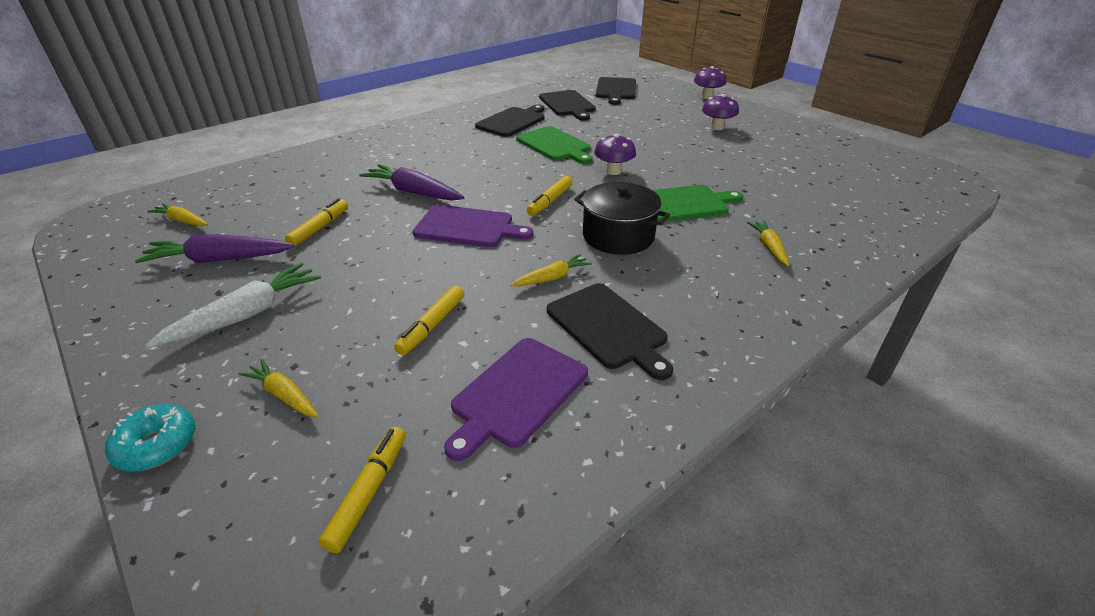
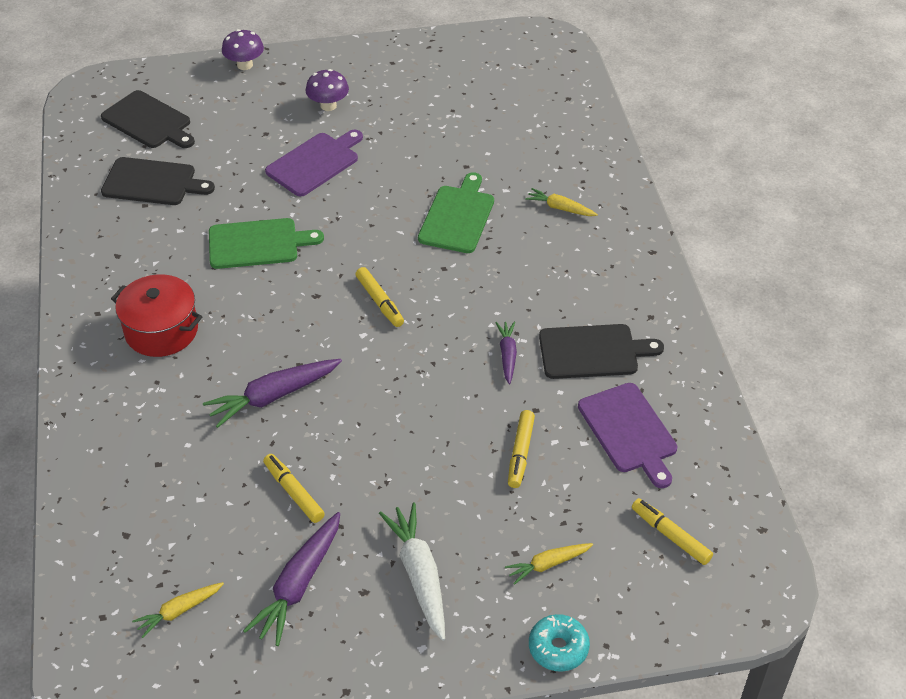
camera: 60 degrees left, 10 degrees up
yellow marker [394,286,464,355] -> yellow marker turned 45 degrees clockwise [508,410,535,488]
purple cutting board [413,205,533,247] -> purple cutting board moved to [265,129,363,197]
black cutting board [475,105,545,137] -> none
yellow carrot [511,254,592,286] -> purple carrot [496,321,517,384]
black pot [574,182,670,255] -> none
purple mushroom [594,134,636,175] -> none
none -> red pot [111,274,202,357]

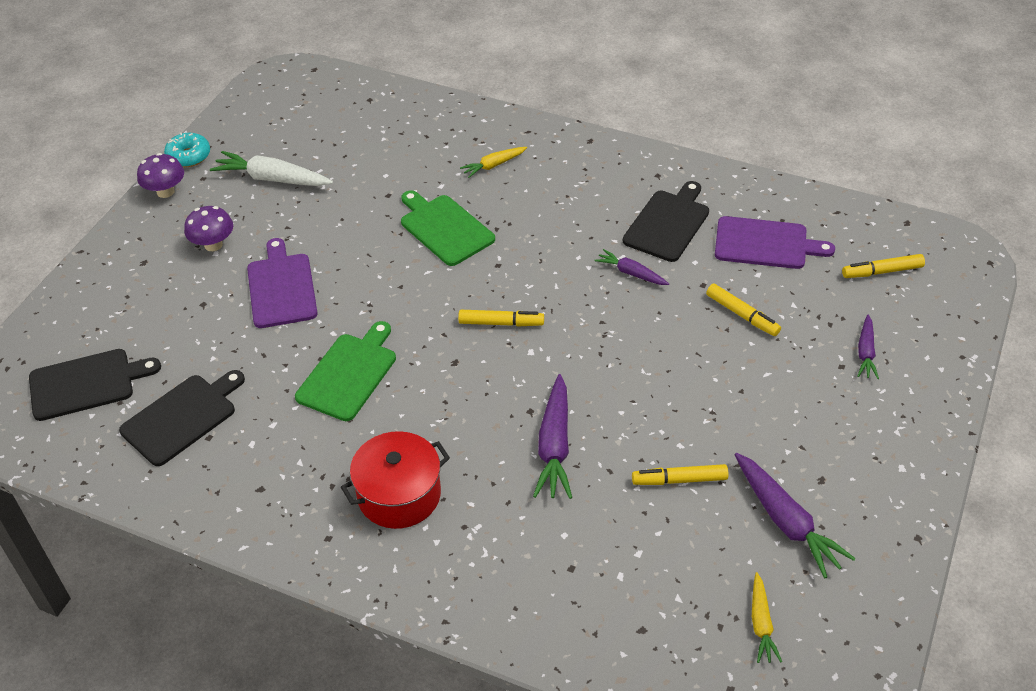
camera: 55 degrees left, 0 degrees up
purple mushroom [222,29,264,70] -> purple mushroom moved to [137,153,184,198]
white carrot [379,503,445,641] -> white carrot moved to [210,151,333,186]
yellow carrot [505,543,593,585] -> purple carrot [857,315,879,379]
turquoise donut [529,614,590,671] -> turquoise donut moved to [164,133,210,167]

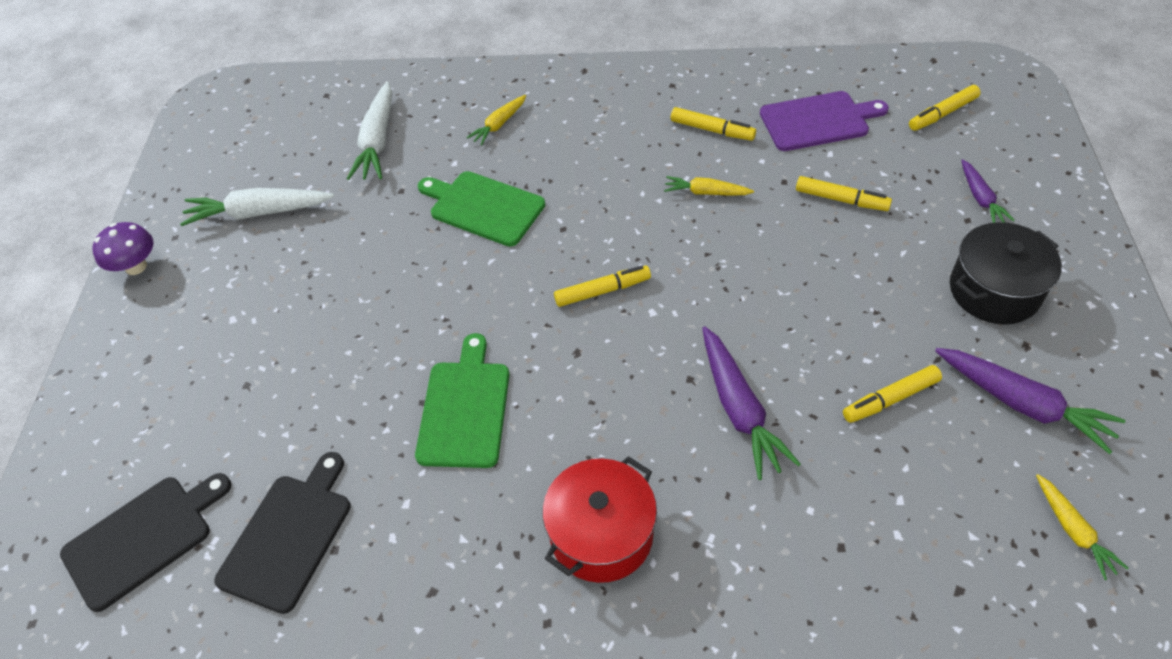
camera: 20 degrees left, 5 degrees up
turquoise donut [164,133,210,167] -> none
purple mushroom [184,206,233,251] -> none
purple cutting board [247,238,318,328] -> none
purple carrot [594,249,669,285] -> yellow carrot [664,176,754,195]
black cutting board [623,181,709,262] -> yellow marker [671,107,756,141]
none -> white carrot [346,82,392,180]
none -> black pot [950,222,1062,325]

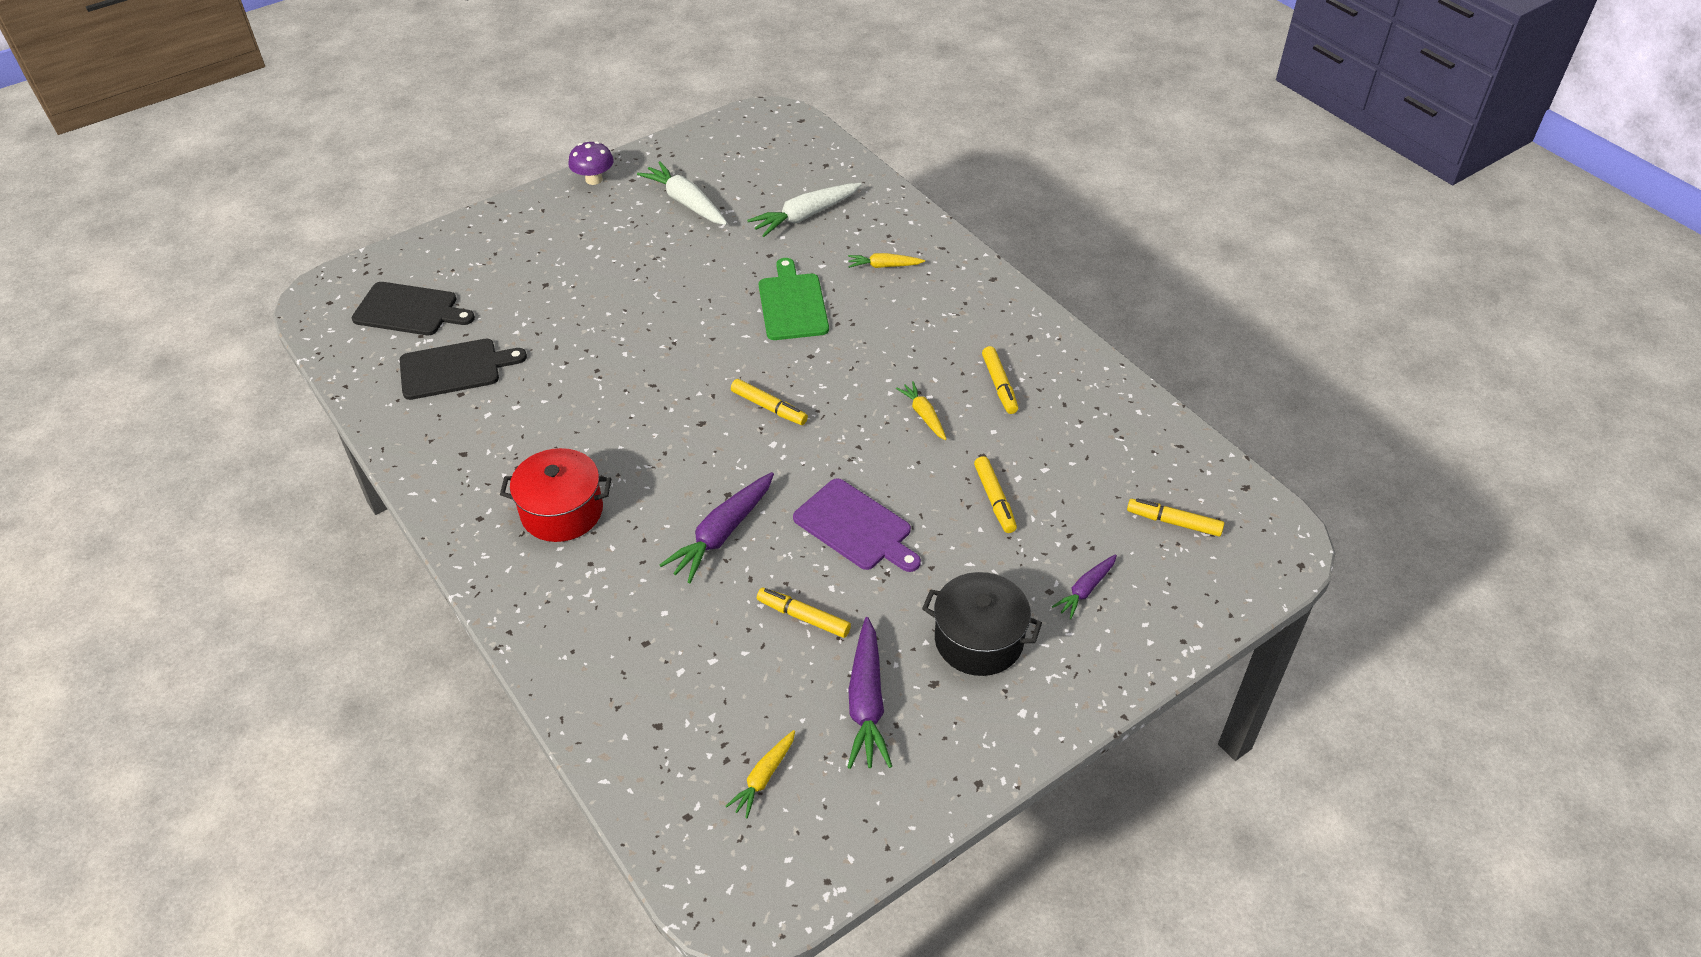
camera: 50 degrees right, 5 degrees down
green cutting board [415,333,509,468] -> none
purple cutting board [760,91,889,151] -> purple cutting board moved to [793,478,921,572]

